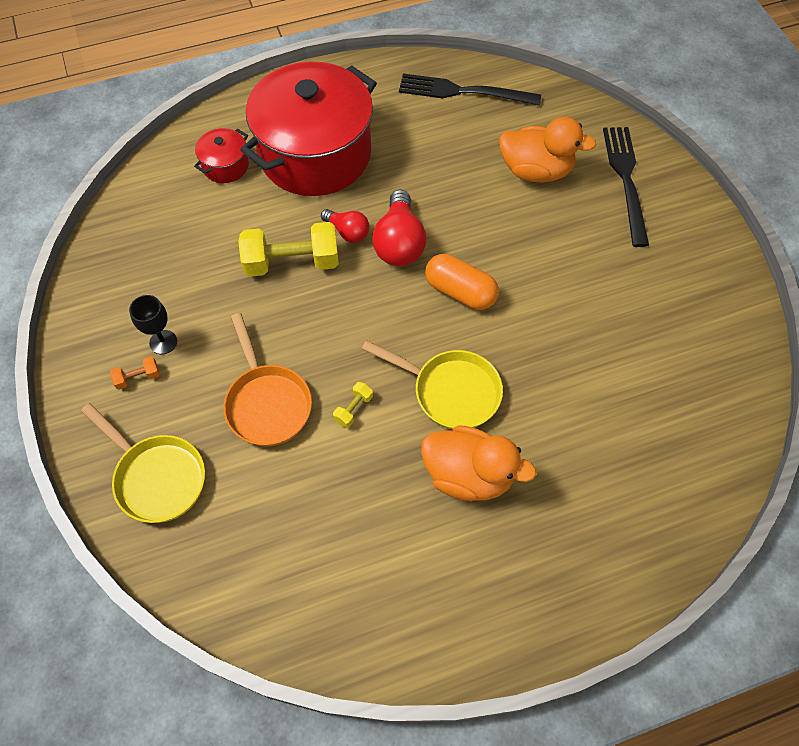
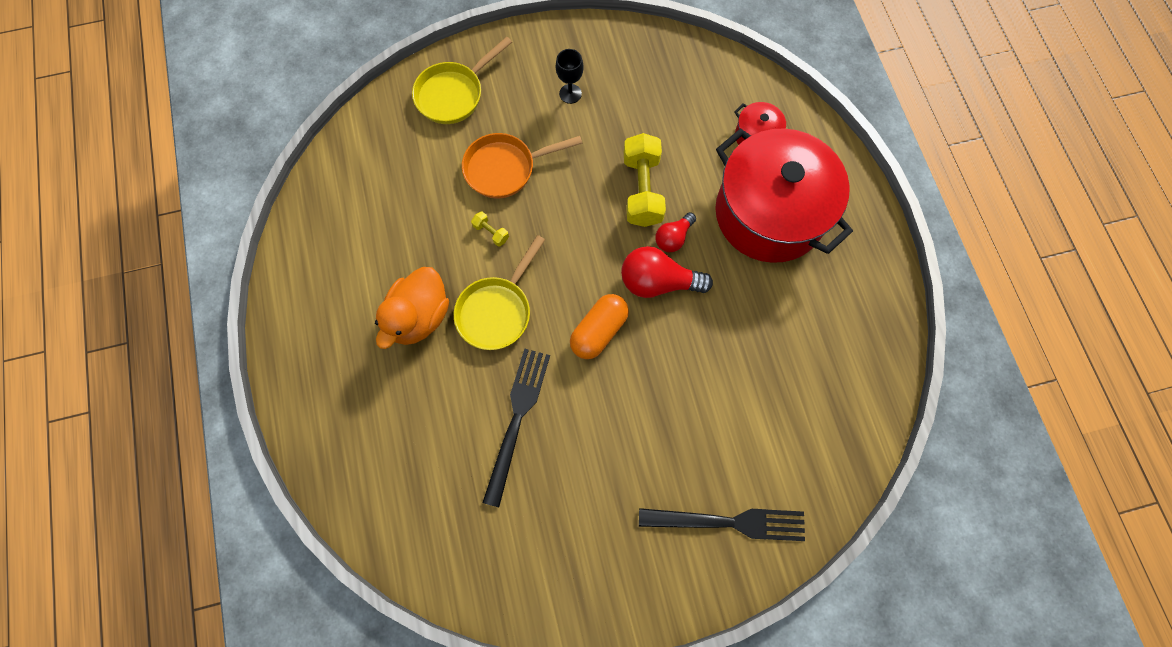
camera: 95 degrees right, 10 degrees up
orange dumbbell [110,356,160,390] -> none
black fork [399,74,541,106] -> black fork moved to [482,349,550,507]
orange duck [499,117,597,183] -> none

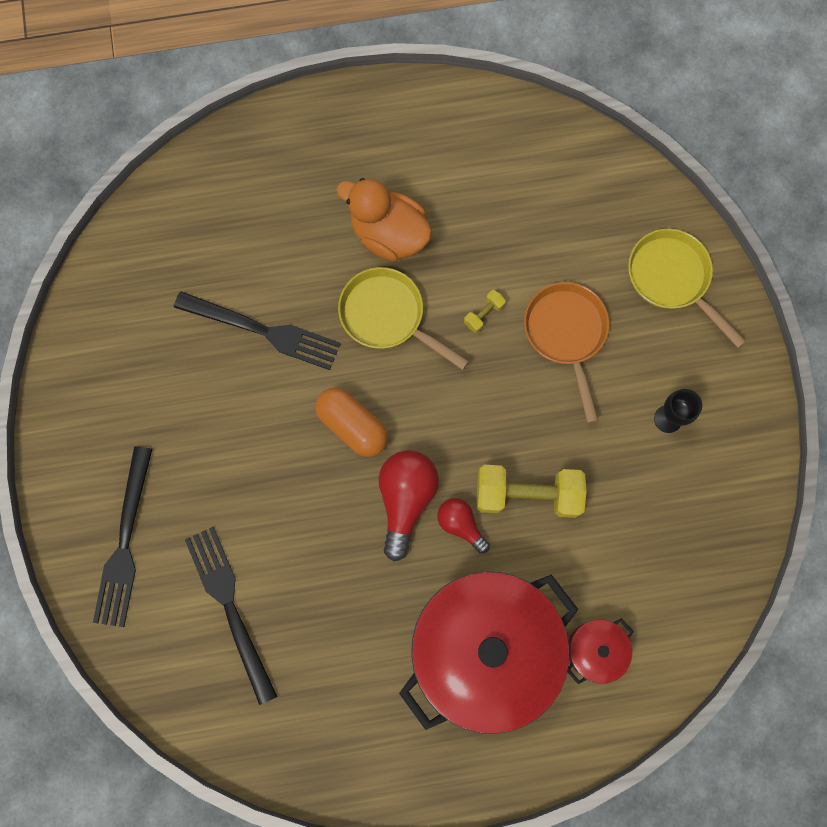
camera: 95 degrees right, 5 degrees up
none -> black fork [185,527,278,705]

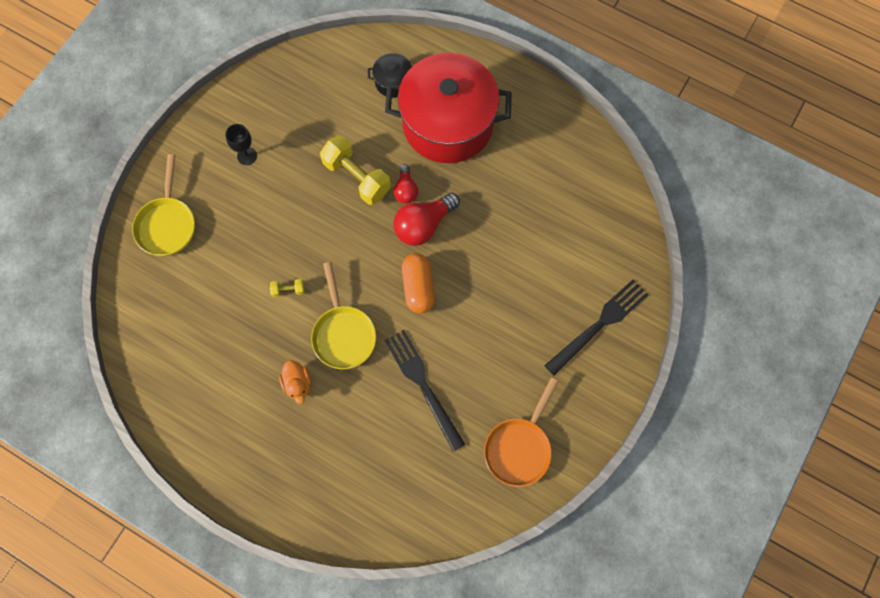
camera: 140 degrees left, 5 degrees down
black fork [185,527,278,705] -> none
orange duck [336,178,432,261] -> orange duck [279,360,311,404], size x0.58
orange pan [524,282,609,423] -> orange pan moved to [484,378,559,487]
red pot [567,618,634,684] -> black pot [368,53,412,98]

